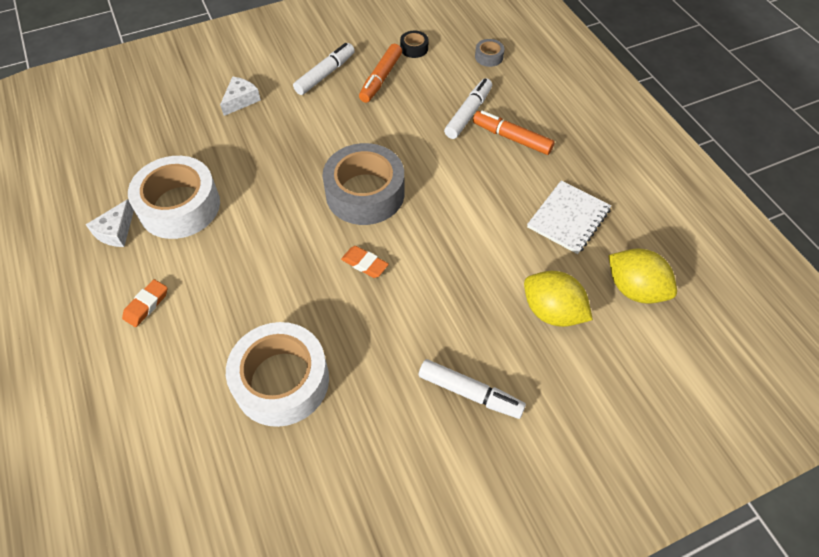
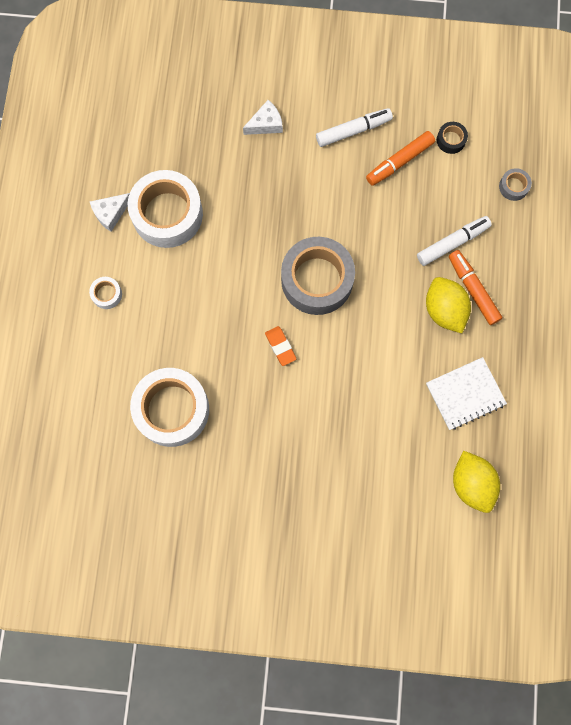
camera: 30 degrees right, 20 degrees up
orange eraser [122,279,168,327] -> white tape [89,277,122,309]
white marker [419,359,526,419] -> none
yellow lemon [524,271,593,327] -> yellow lemon moved to [426,277,471,333]

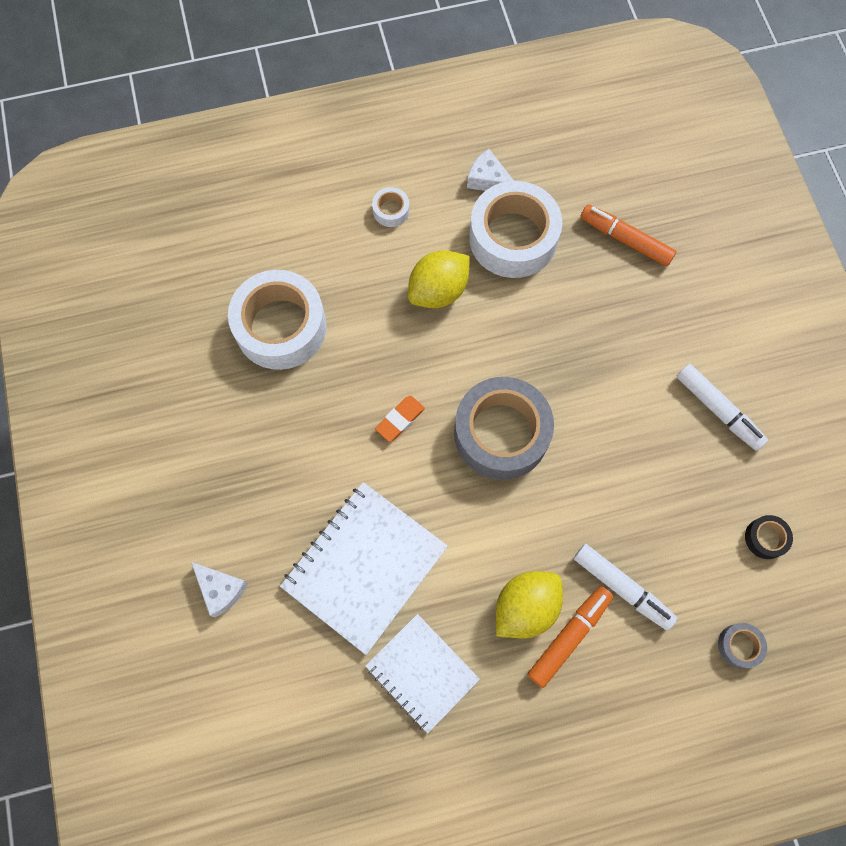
camera: 70 degrees right, 5 degrees down
white cheese [243,100,283,135] -> white cheese moved to [191,562,248,618]
orange marker [366,131,435,186] -> orange marker moved to [580,204,677,266]
yellow lemon [453,451,500,513] -> yellow lemon moved to [408,250,470,308]
none -> white notebook [280,482,448,655]

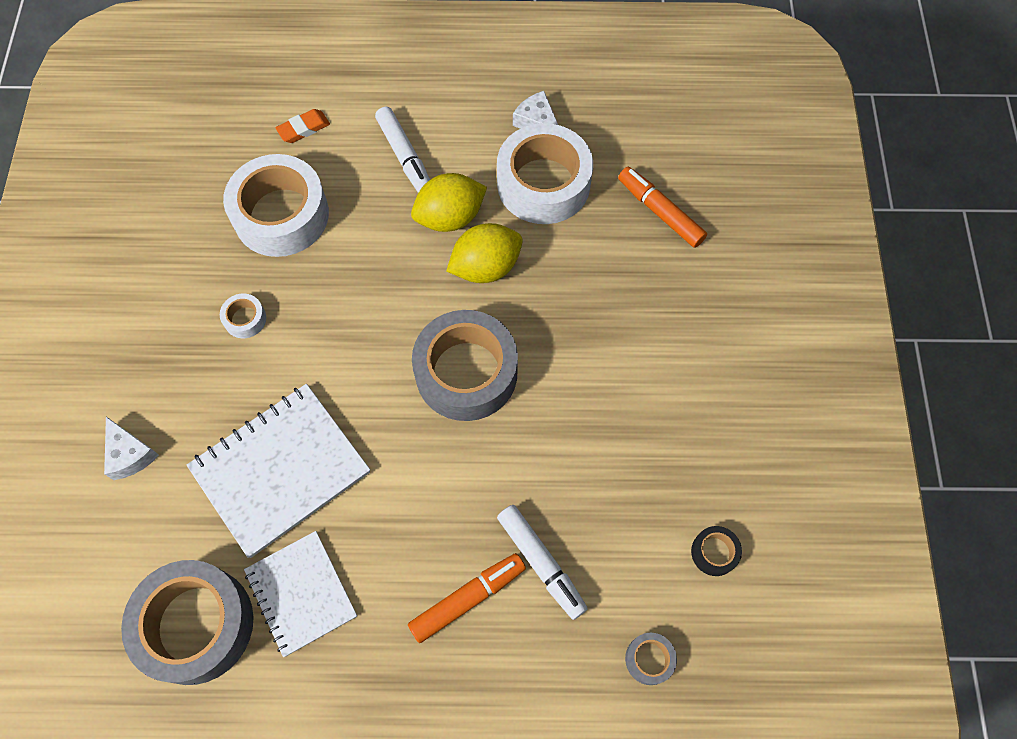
camera: 15 degrees right, 5 degrees down
white tape [372,187,409,227] -> white tape moved to [220,293,266,338]
orange eraser [375,396,425,442] -> orange eraser moved to [275,109,330,143]
yellow lemon [496,571,563,639] -> yellow lemon moved to [446,223,523,283]
white marker [676,364,768,451] -> white marker moved to [375,107,430,193]
none -> grey tape [121,560,254,685]

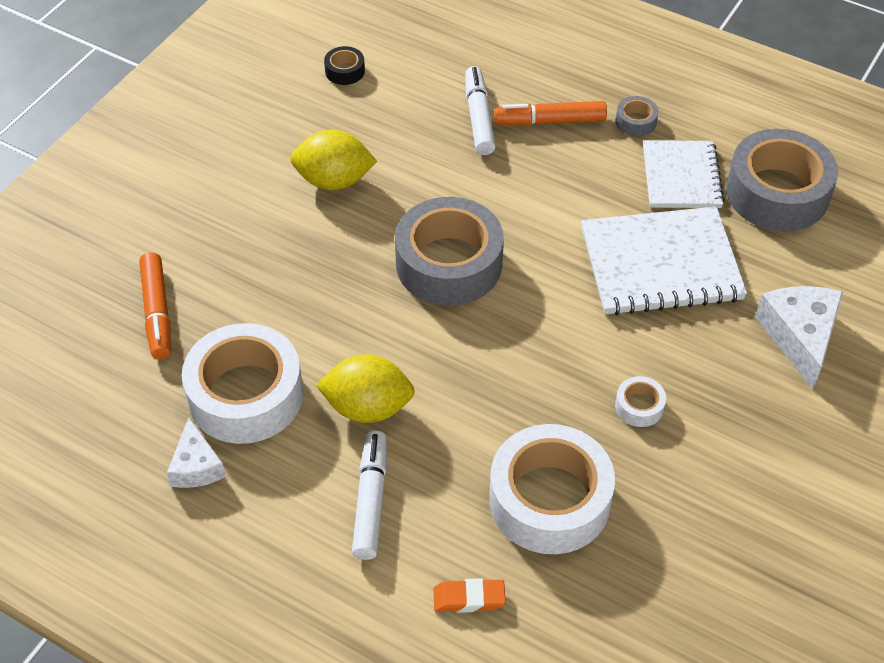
camera: 150 degrees left, 15 degrees down
white cheese [104,417,159,480] -> white cheese [755,286,843,389], size x1.58
yellow lemon [446,223,523,283] -> yellow lemon moved to [290,130,377,190]
grey tape [625,633,677,685] -> grey tape moved to [615,96,659,136]

